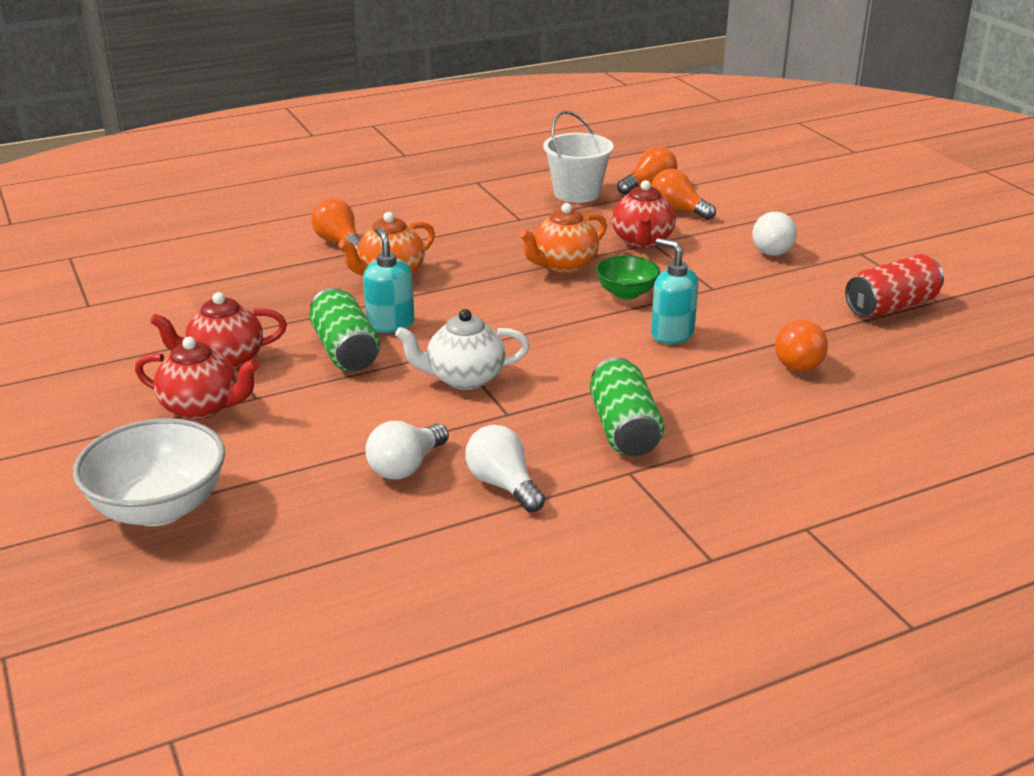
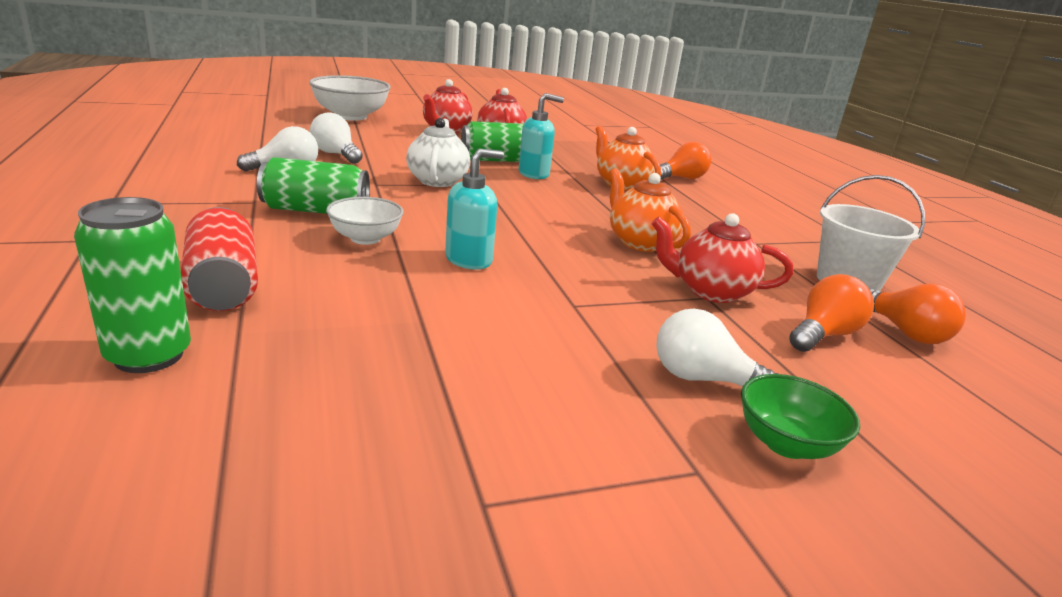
camera: 95 degrees right, 5 degrees down
green bowl [596,255,660,300] -> green bowl moved to [741,374,860,459]
orange light bulb [775,320,828,371] -> none
red can [845,254,944,318] -> red can moved to [181,207,258,311]
none -> green can [74,197,191,373]
none -> white bowl [326,197,404,245]

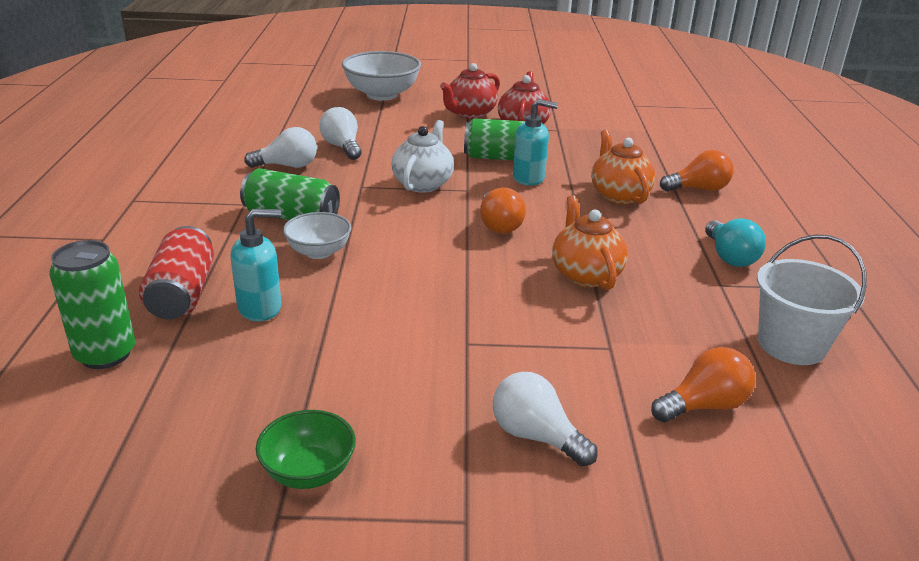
camera: 20 degrees right, 5 degrees up
turquoise soap dispenser [445,149,504,270] -> turquoise soap dispenser moved to [231,209,282,321]
red teapot [652,213,794,303] -> none
green bowl [741,374,860,459] -> green bowl moved to [256,410,356,489]
orange light bulb [869,284,966,344] -> orange light bulb moved to [480,188,526,234]
none -> turquoise light bulb [705,219,766,267]

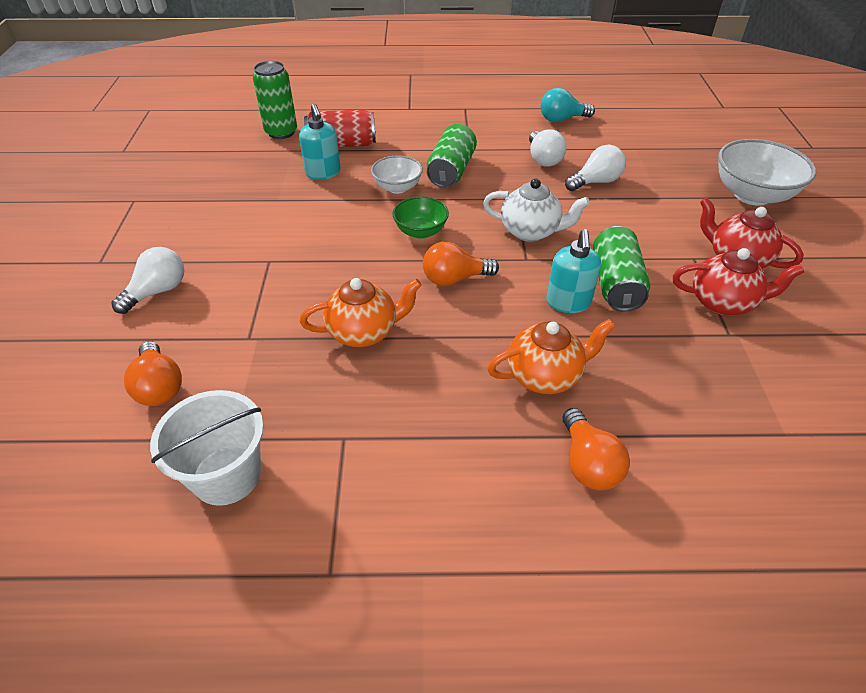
camera: 90 degrees right, 15 degrees up
green bowl [256,410,356,489] -> green bowl moved to [392,196,449,239]
turquoise light bulb [705,219,766,267] -> turquoise light bulb moved to [540,88,595,122]

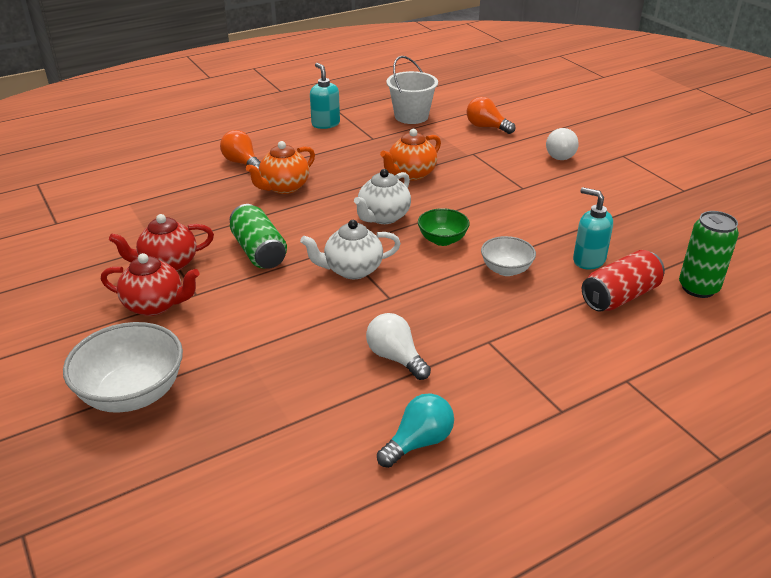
camera: 150 degrees right, 10 degrees down
orange light bulb [423,242,499,286] -> white teapot [354,169,411,224]
green can [427,124,477,188] -> none
turquoise soap dispenser [546,229,601,313] -> turquoise soap dispenser moved to [310,63,340,129]
white light bulb [565,145,626,191] -> none

